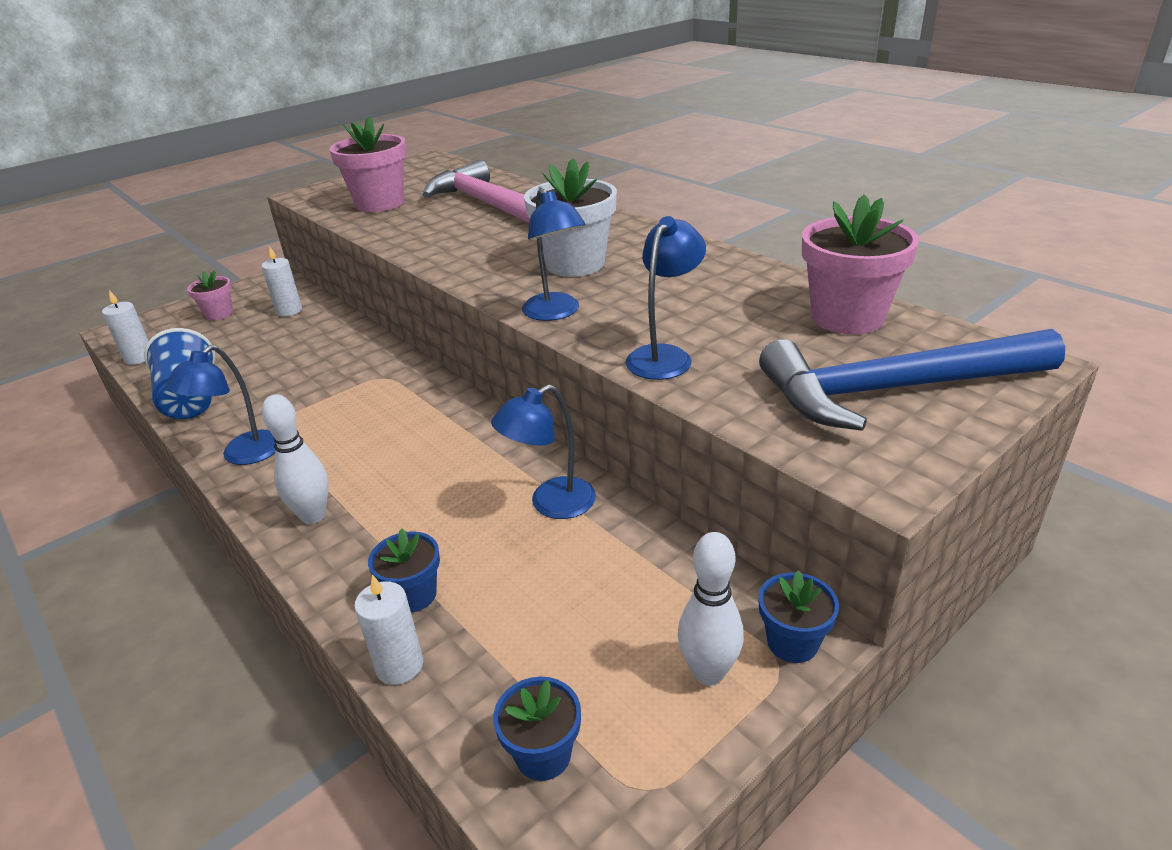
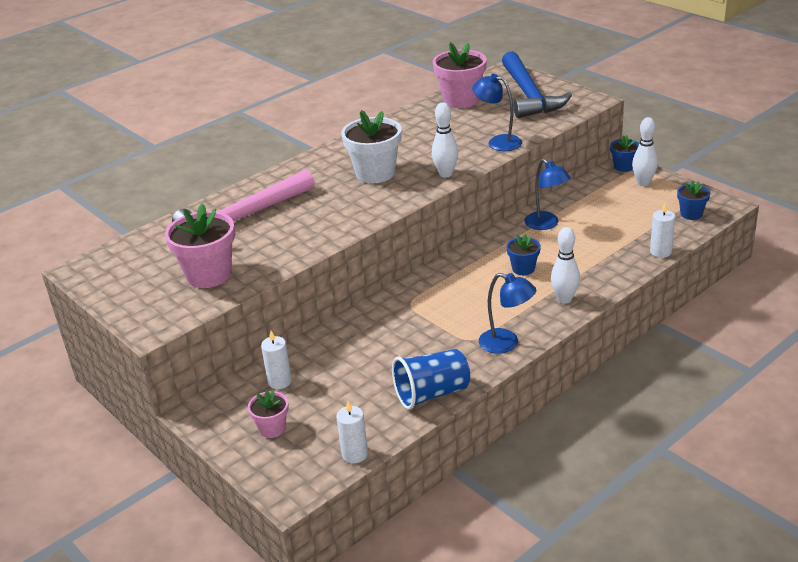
camera: 90 degrees left, 0 degrees up
blue flower pot [368,529,440,612] -> blue flower pot moved to [506,234,541,275]
blue lamp [522,188,586,321] -> white bowling pin [432,102,458,178]

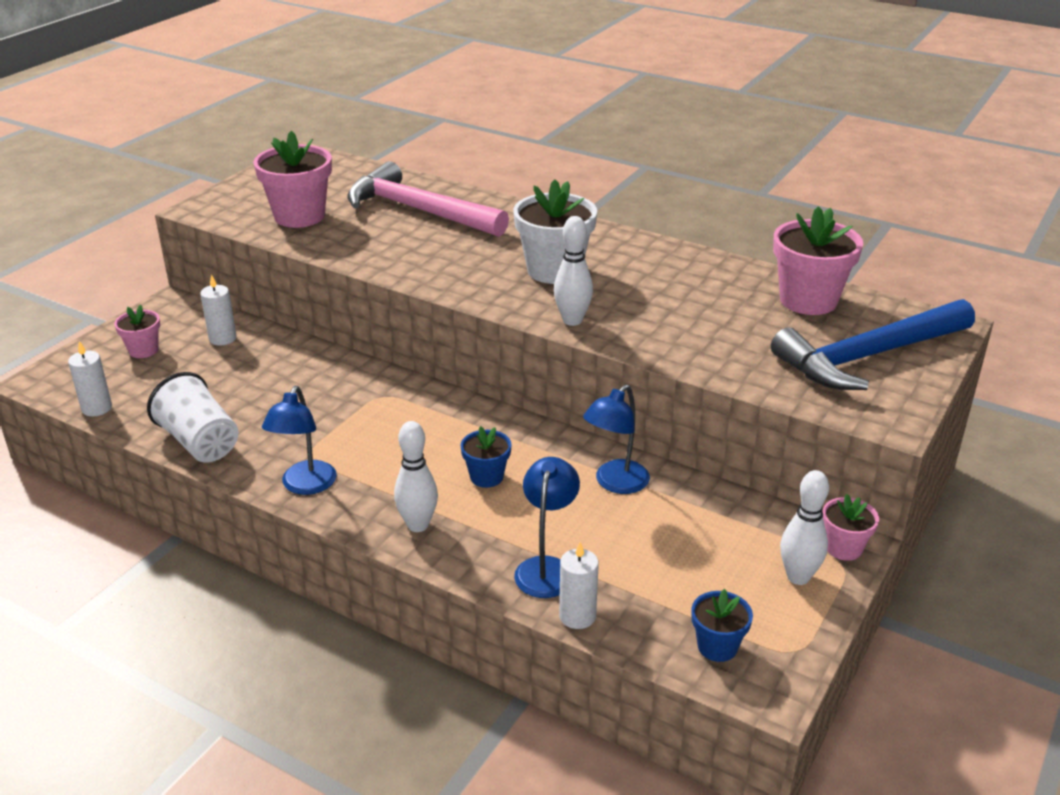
camera: 70 degrees right, 0 degrees up
blue cup [392,349,470,410] -> white cup [147,372,239,463]
blue lamp [472,74,522,151] -> blue lamp moved to [514,457,580,598]
blue flower pot [610,135,639,172] -> pink flower pot [823,494,879,561]

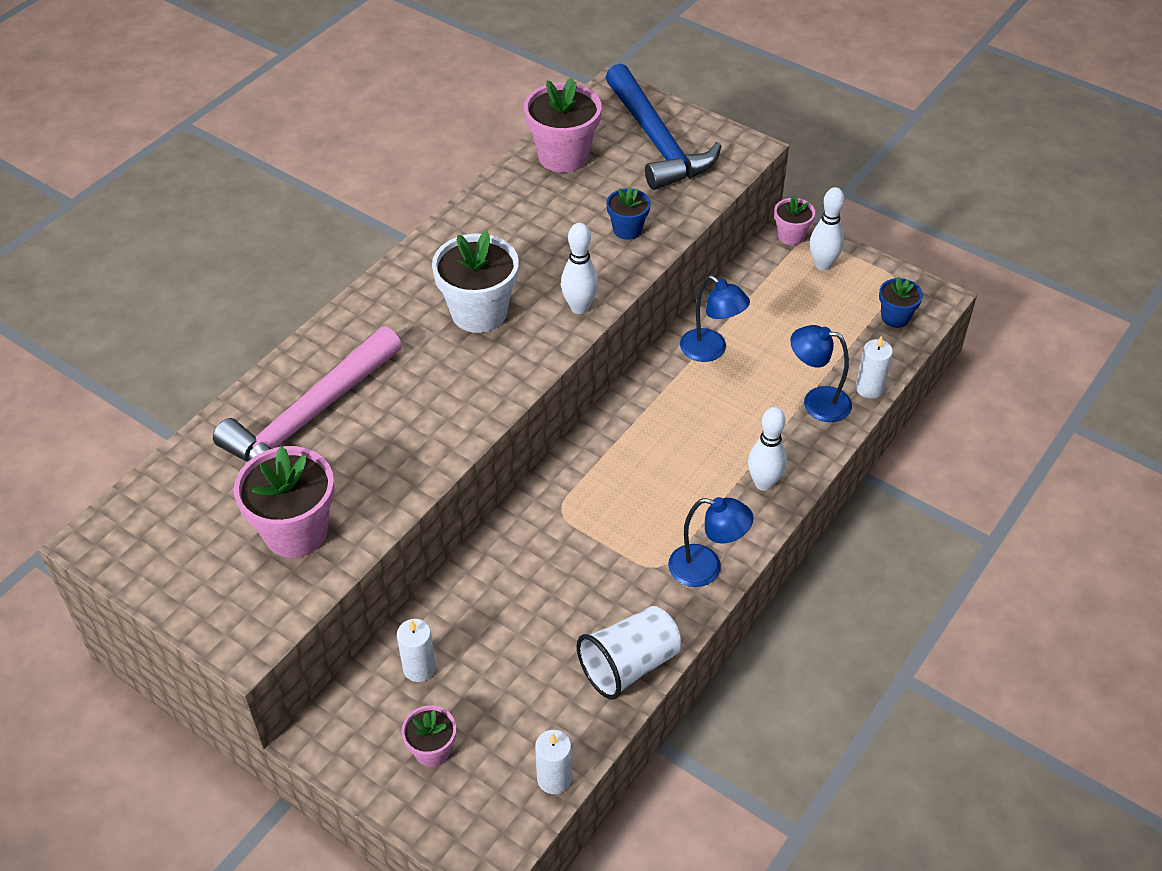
camera: 85 degrees left, 15 degrees up
blue flower pot [461,426,512,488] -> blue flower pot moved to [606,187,651,240]

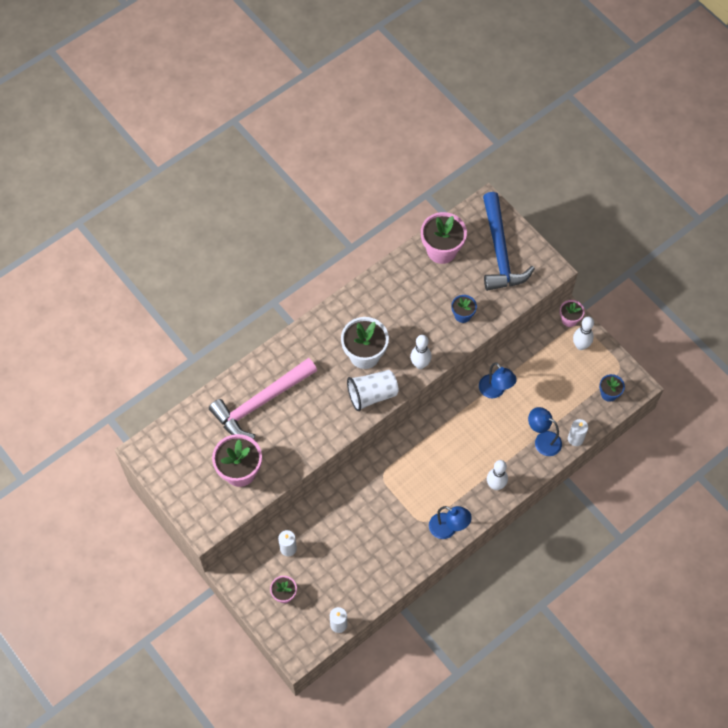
camera: 15 degrees right, 15 degrees up
white cup [577,606,681,700] -> white cup moved to [347,370,399,411]

